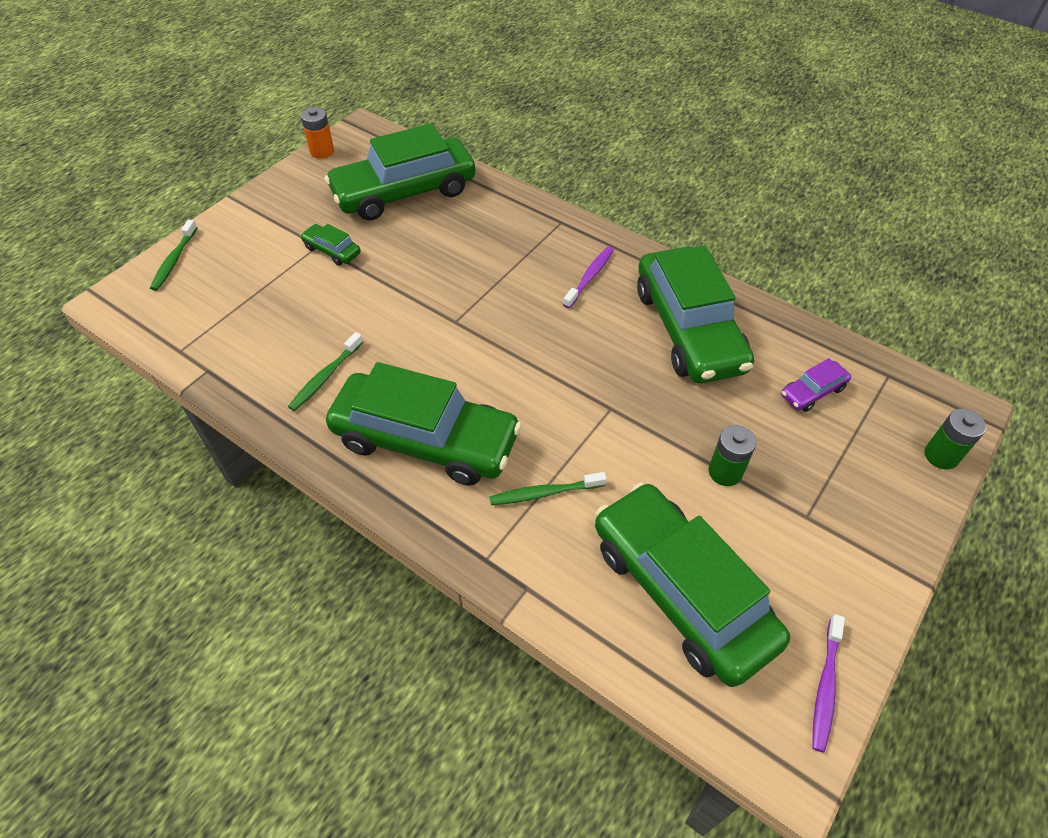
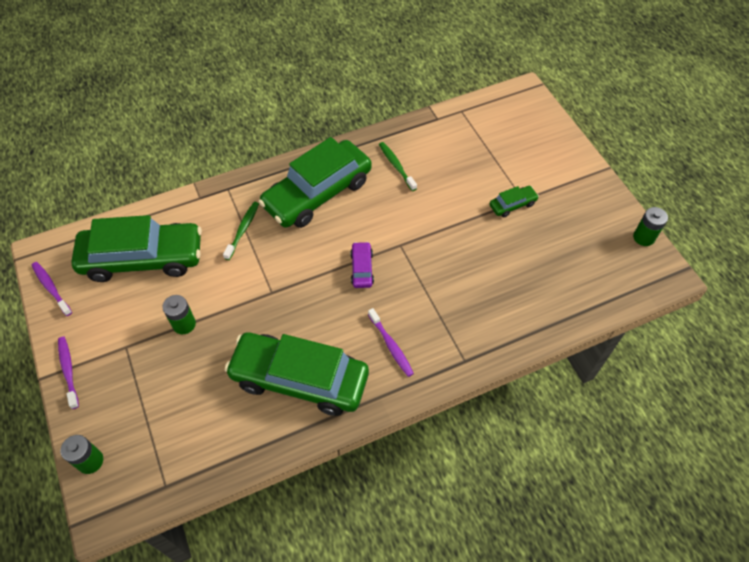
camera: 120 degrees right, 5 degrees up
green toothbrush [150,220,198,291] -> none
orange battery [301,107,334,159] -> green battery [633,207,668,246]
green car [325,123,476,220] -> none
purple car [781,358,851,412] -> purple car moved to [350,242,374,288]
none -> purple toothbrush [58,337,79,409]

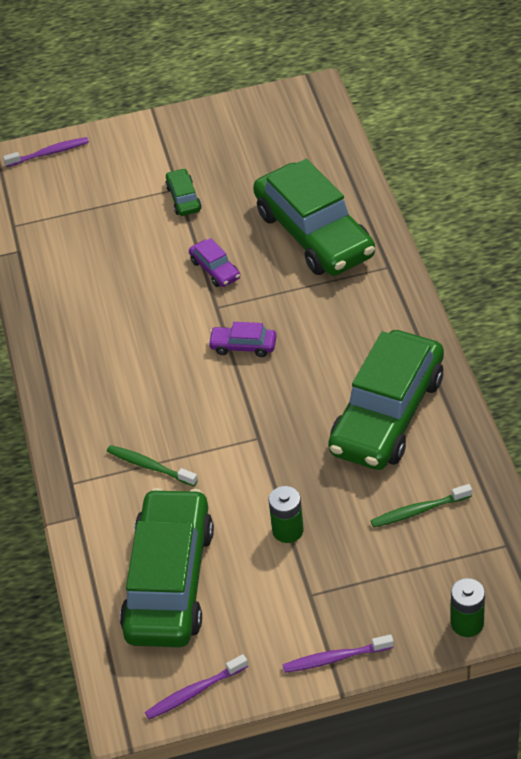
camera: 75 degrees left, 10 degrees down
green car [258,137,372,228] -> green car moved to [253,159,375,276]
purple toothbrush [368,308,414,377] -> purple toothbrush moved to [3,137,89,167]
green toothbrush [379,142,417,191] -> green toothbrush moved to [370,484,472,528]
green battery [633,207,668,246] -> none
none -> purple car [189,238,240,287]

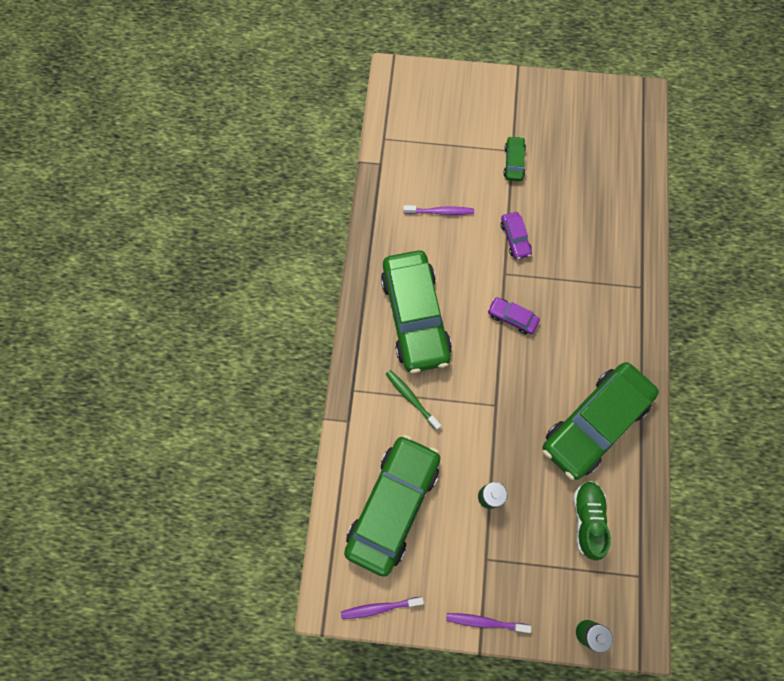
camera: 15 degrees right, 25 degrees up
purple toothbrush [3,137,89,167] -> purple toothbrush moved to [403,205,474,215]
green car [253,159,375,276] -> green car moved to [381,250,452,373]
green toothbrush [370,484,472,528] -> green shoe [573,481,611,561]

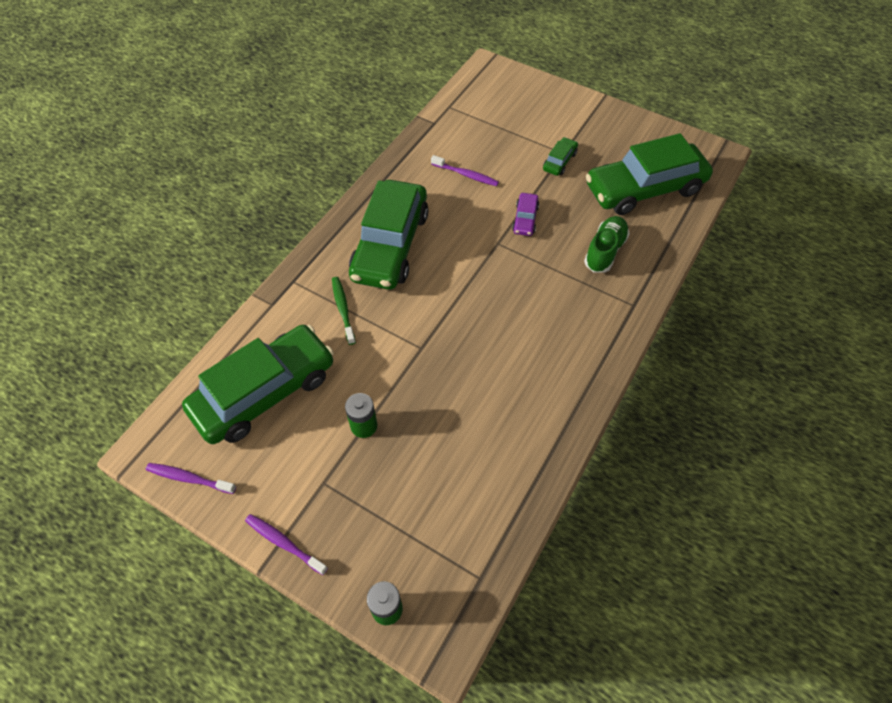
camera: 25 degrees right, 15 degrees down
purple car [488,297,540,334] -> none
green car [543,362,659,480] -> green car moved to [586,133,713,215]
green shoe [573,481,611,561] -> green shoe moved to [584,216,629,273]

